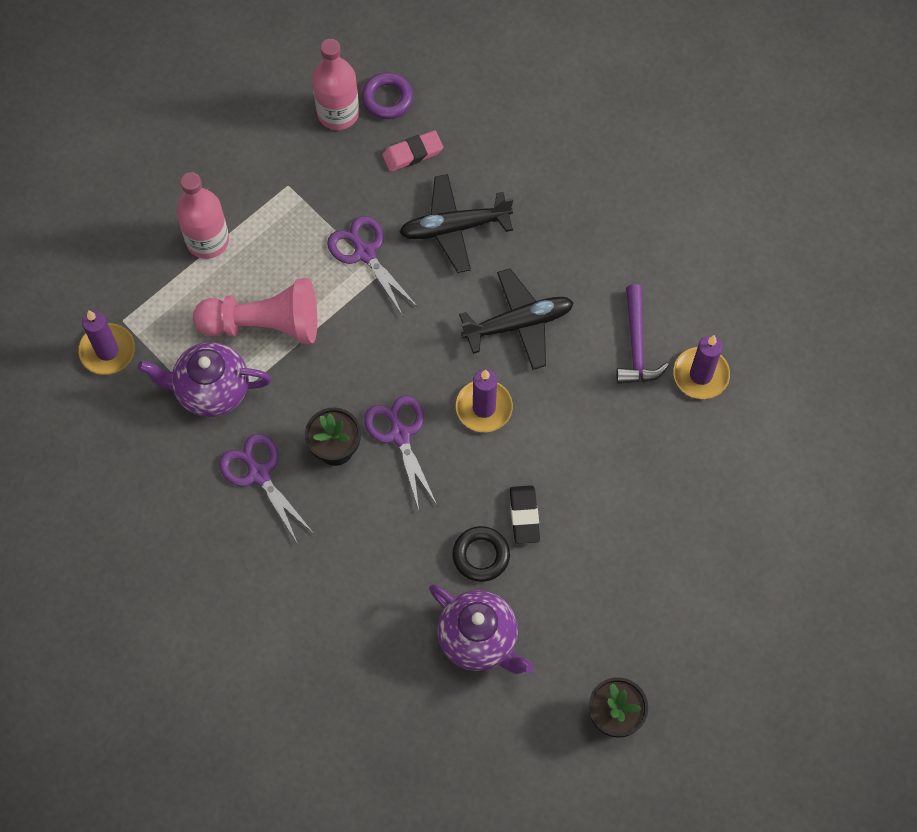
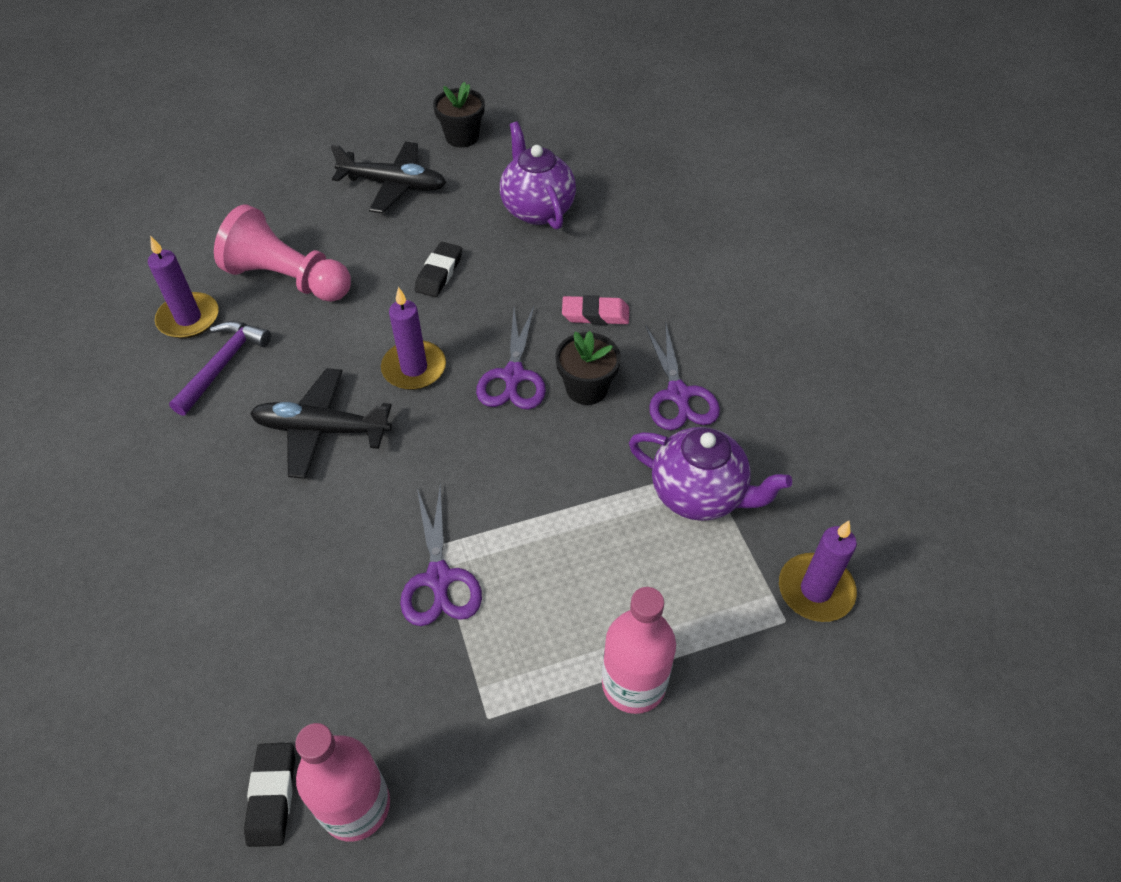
camera: 155 degrees left, 15 degrees down
pink pawn [193,278,317,344] -> pink pawn moved to [214,204,351,302]
purple ring [362,72,414,119] -> black eraser [244,743,295,847]
pink eraser [382,131,443,172] -> pink eraser moved to [562,295,629,325]
black plane [399,174,513,273] -> black plane moved to [331,142,446,213]
black ring [452,526,510,582] -> none

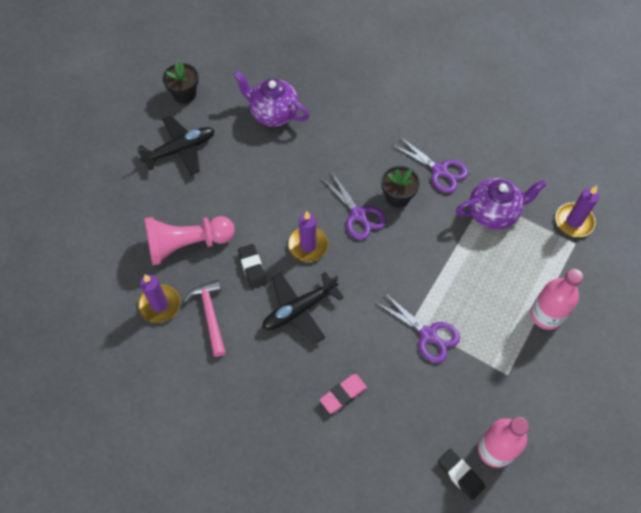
camera: 40 degrees left, 10 degrees up
purple hammer [169,321,271,416] -> pink hammer [184,280,226,357]
black eraser [415,242,462,297] -> black eraser moved to [238,244,267,289]
pink eraser [562,295,629,325] -> pink eraser moved to [320,374,367,414]

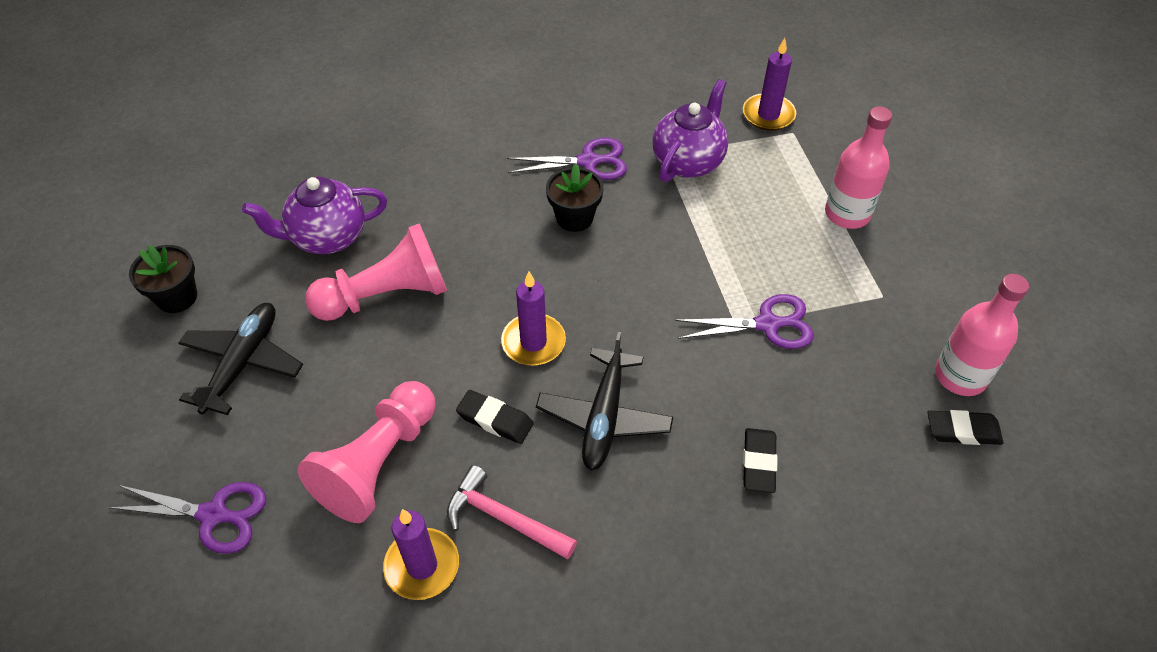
camera: 45 degrees left, 10 degrees down
pink eraser [320,374,367,414] -> black eraser [743,428,777,493]
purple scissors [321,171,386,240] -> purple scissors moved to [108,482,266,554]
none -> pink pawn [305,223,447,321]

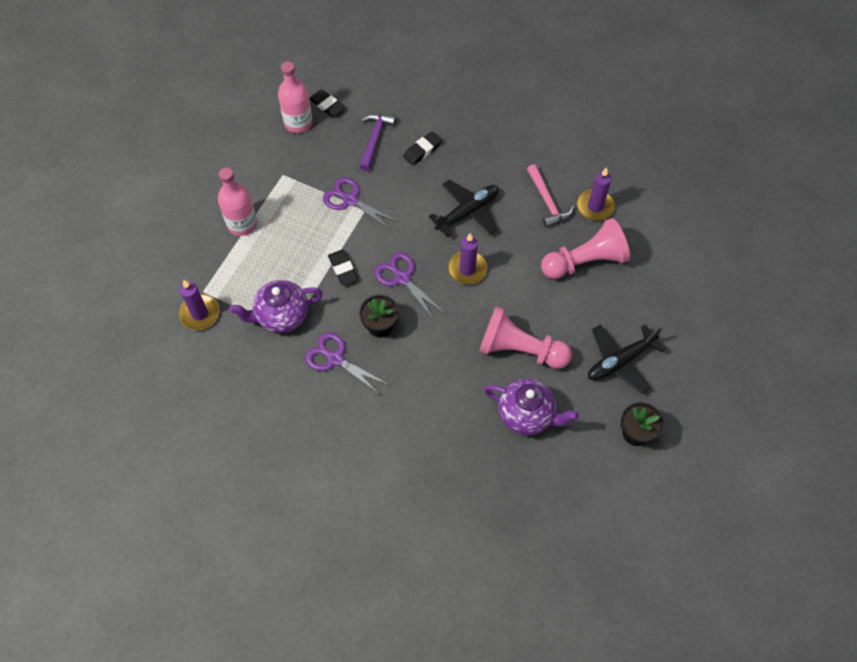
camera: 140 degrees left, 10 degrees up
purple scissors [108,482,266,554] -> purple scissors moved to [375,252,444,321]
black eraser [456,390,534,444] -> black eraser moved to [328,250,358,285]
none -> purple hammer [359,113,396,171]

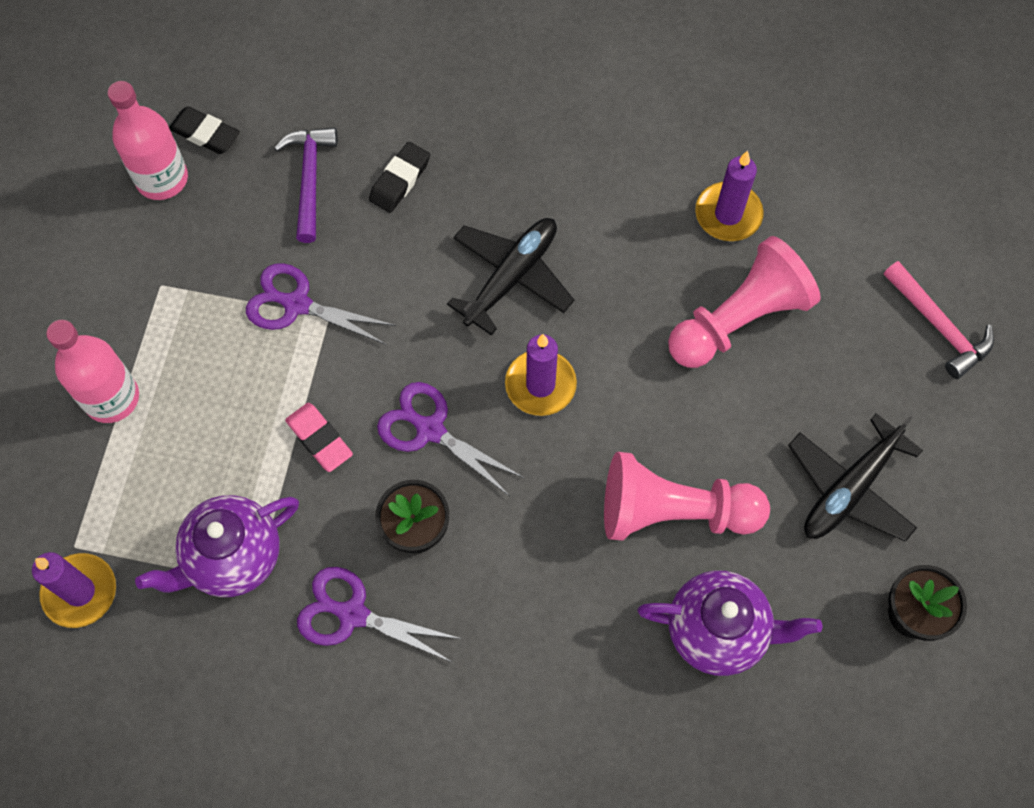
camera: 15 degrees left, 5 degrees up
black eraser [328,250,358,285] -> pink eraser [285,403,353,472]
pink hammer [527,164,574,228] -> pink hammer moved to [884,261,994,379]

